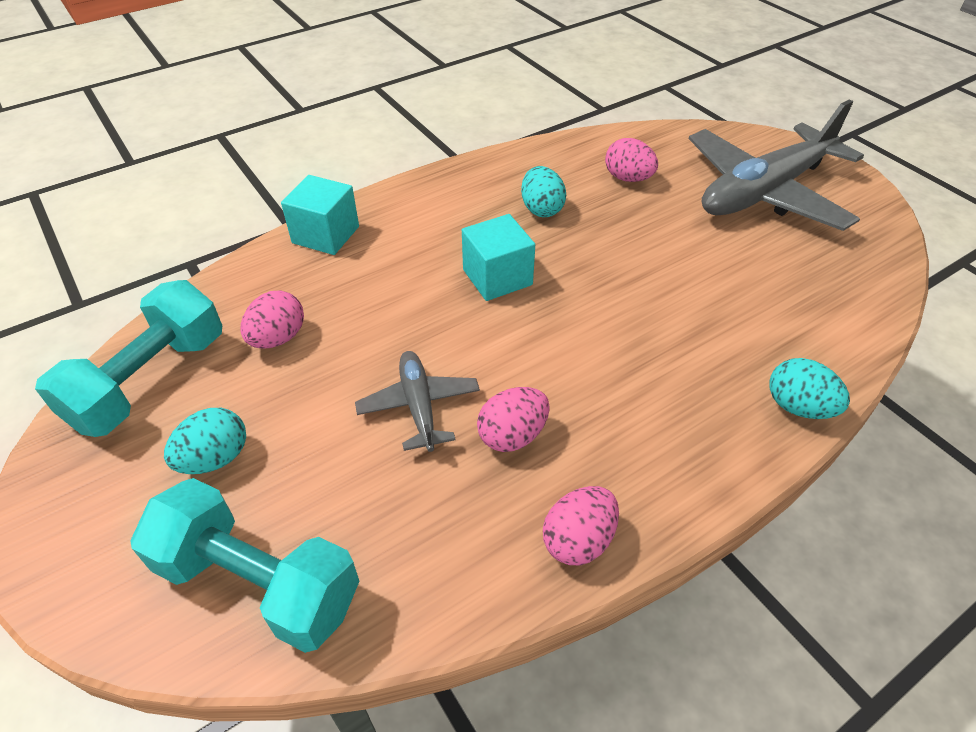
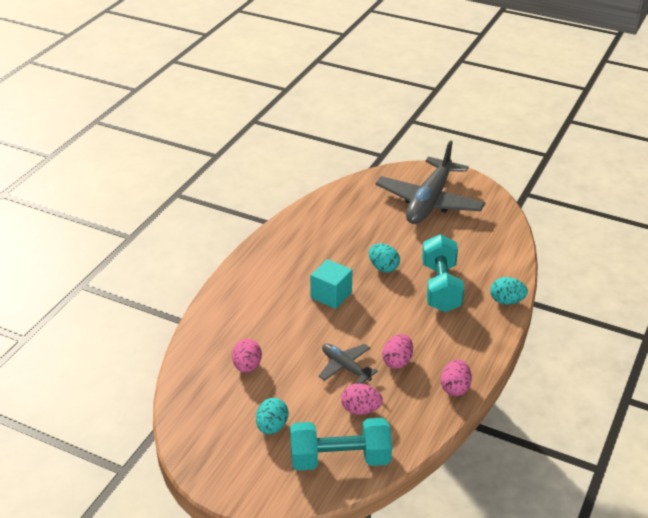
camera: 30 degrees left, 10 degrees down
turquoise dumbbell [35,280,223,437] -> turquoise dumbbell moved to [422,234,464,312]
turquoise cube [281,175,359,255] -> none
turquoise egg [521,166,566,217] -> turquoise egg moved to [369,243,400,273]
pink egg [605,138,658,182] -> pink egg moved to [341,383,383,415]

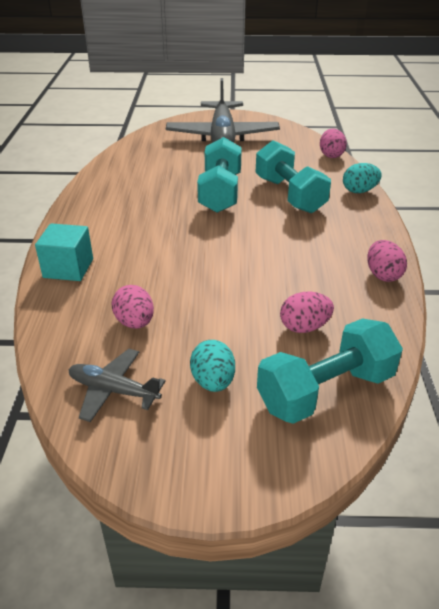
camera: 25 degrees left, 0 degrees up
turquoise cube [310,259,352,309] -> turquoise cube moved to [35,223,93,281]
grey plane [319,344,378,384] -> grey plane moved to [69,349,166,422]
turquoise egg [369,243,400,273] -> turquoise dumbbell [197,137,242,213]
pink egg [382,334,413,369] -> pink egg moved to [320,129,347,158]

